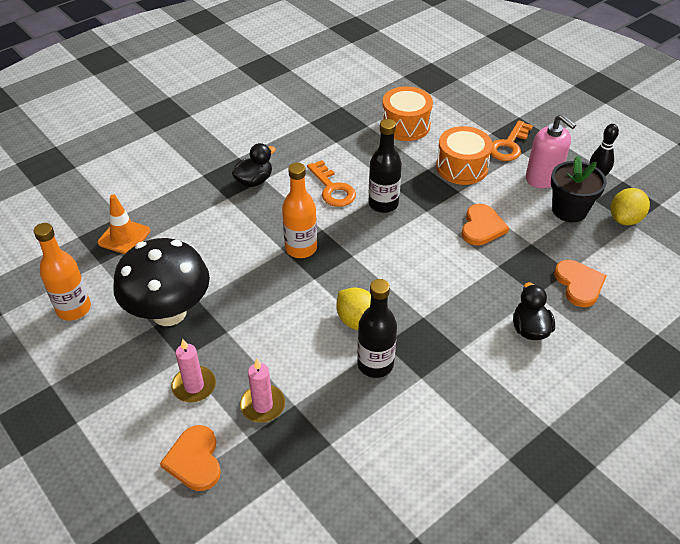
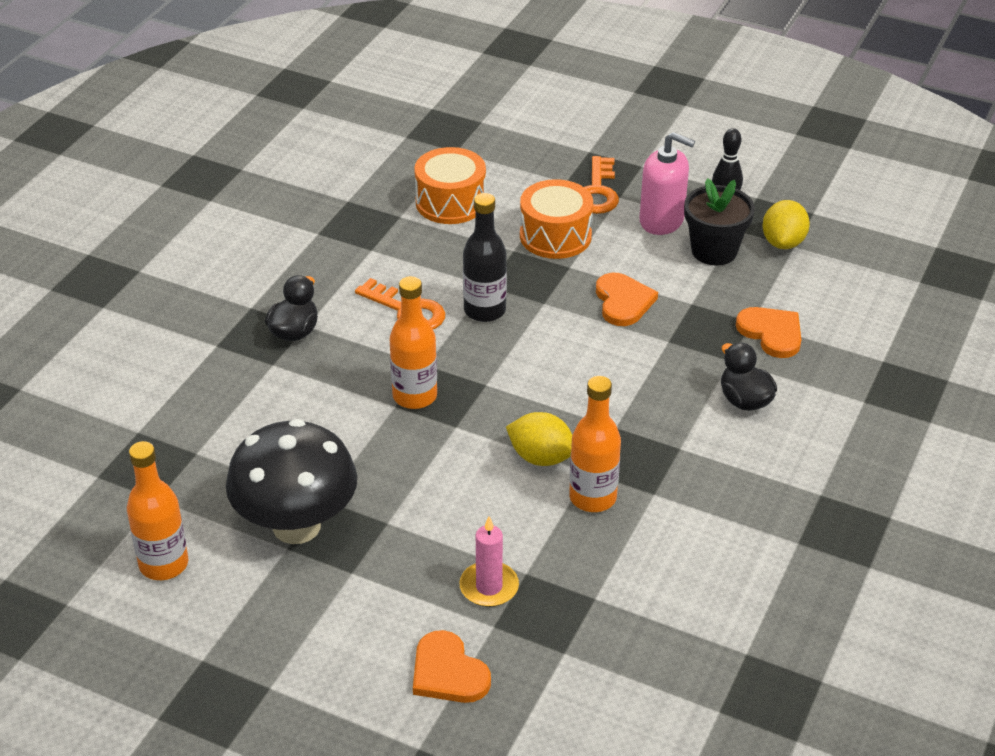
camera: 25 degrees left, 5 degrees down
orange traffic cone [98,194,150,254] -> none
pink candle [171,339,216,403] -> none
black bottle [357,279,397,378] -> orange bottle [569,376,621,512]

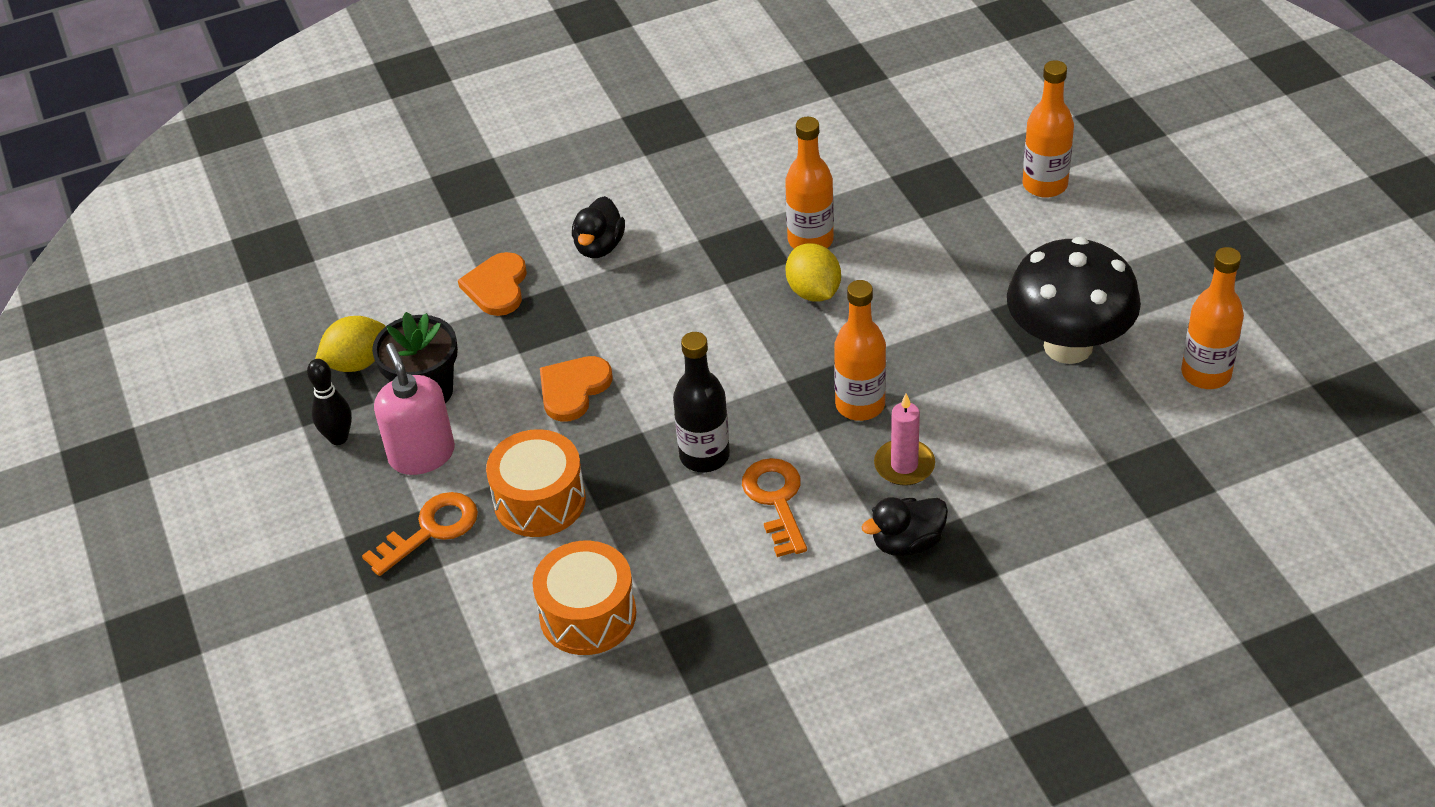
camera: 135 degrees left, 5 degrees up
orange heart [413,630,491,703] -> orange bottle [1023,60,1074,198]
pink candle [459,516,519,607] -> pink candle moved to [874,393,935,486]

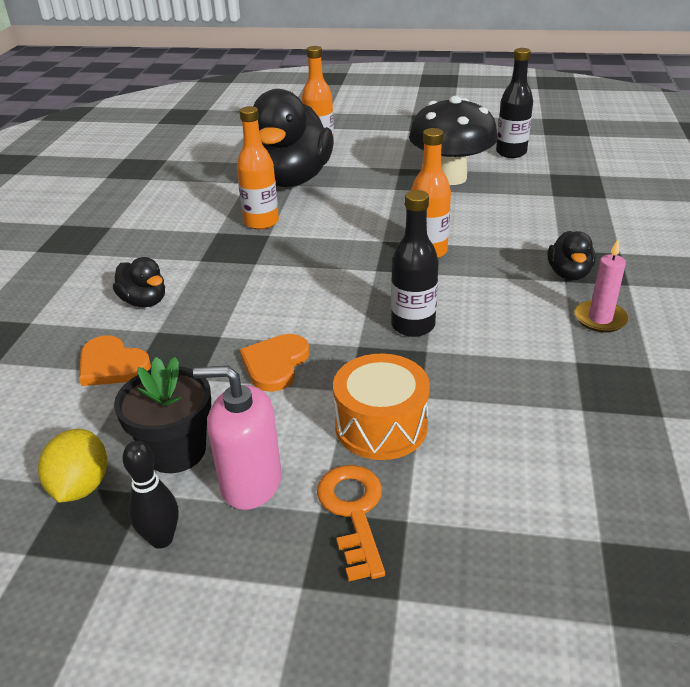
camera: 60 degrees left, 10 degrees down
orange drum [533,541,636,655] -> none
orange heart [540,356,612,422] -> orange heart turned 45 degrees clockwise [240,334,310,392]
orange key [742,458,807,557] -> none
yellow lemon [786,243,841,302] -> none
pink candle [874,393,935,486] -> pink candle moved to [574,239,629,333]
orange bottle [1181,247,1244,389] -> black bottle [496,48,533,158]
none -> black duck [253,89,334,187]

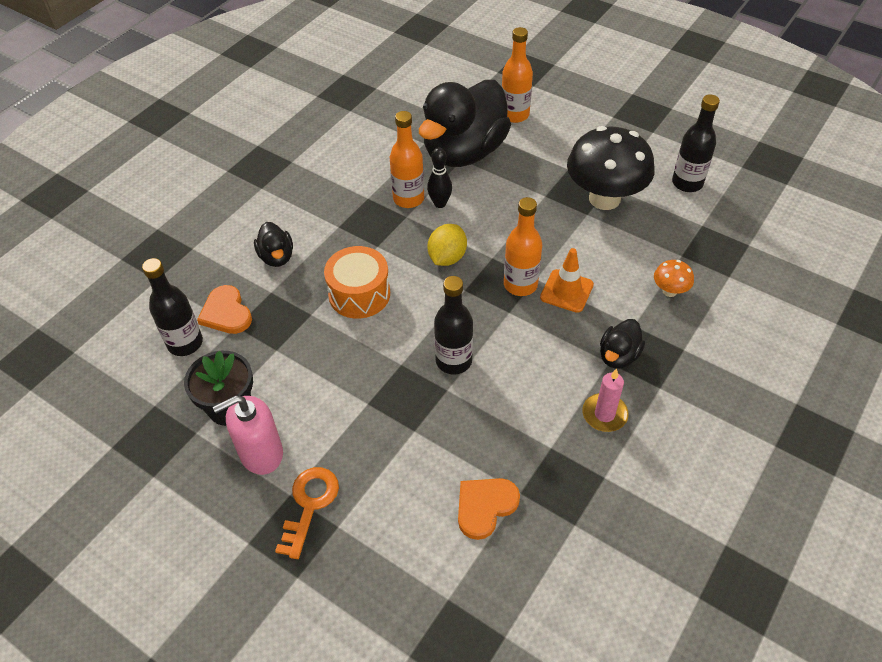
camera: 25 degrees right, 15 degrees up
yellow lemon [38,429,107,502] -> yellow lemon moved to [428,224,467,266]
black bowling pin [123,441,178,548] -> black bowling pin moved to [427,147,452,208]
pink soap dispenser [193,366,282,510] -> pink soap dispenser turned 60 degrees counterclockwise [213,395,283,475]
orange heart [240,334,310,392] -> orange heart moved to [458,478,520,540]
orange drum [333,354,430,460] -> orange drum moved to [324,246,390,319]
none -> black bottle [142,258,203,356]
none -> orange traffic cone [540,248,594,313]
none -> orange mushroom [654,260,694,297]

